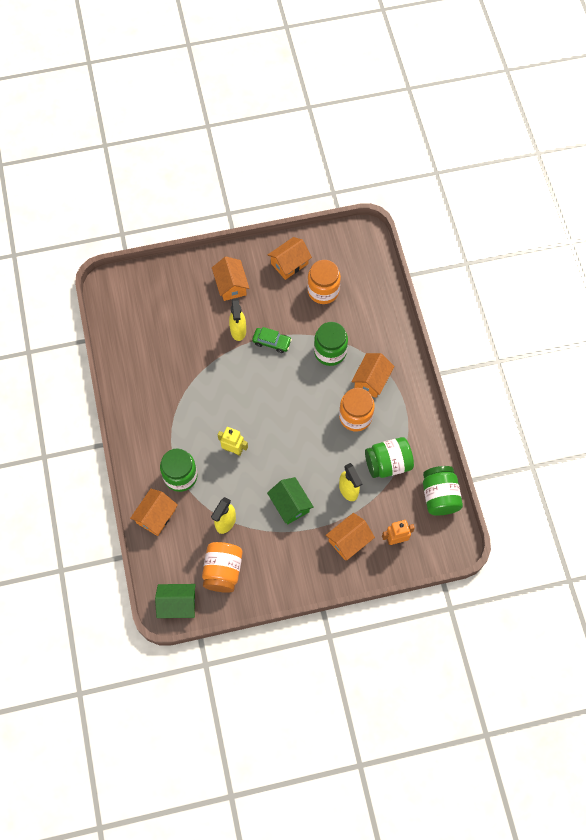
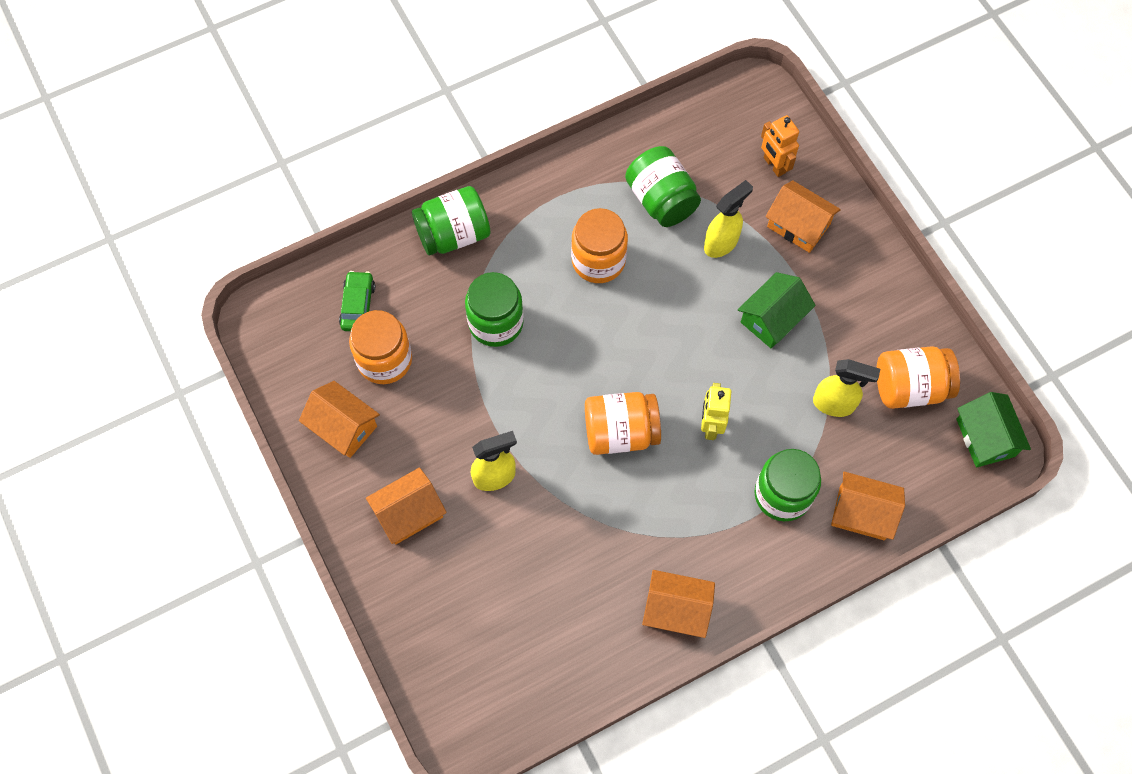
camera: 105 degrees left, 0 degrees up
green car [252,327,292,353] -> green car moved to [339,271,375,331]
orange house [351,353,394,398] -> orange house moved to [642,570,715,638]
green jar [423,466,463,516] -> green jar moved to [412,186,490,255]
none -> orange jar [585,392,661,455]

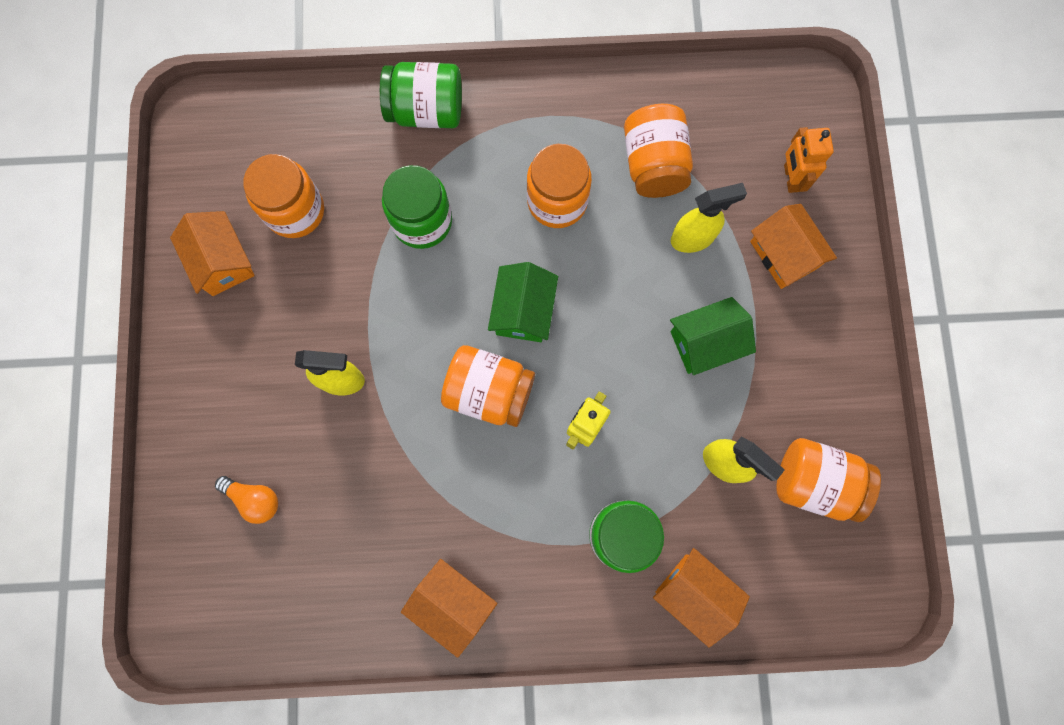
camera: 25 degrees right, 10 degrees up
green car [339,271,375,331] -> none
orange house [366,467,447,545] -> none
green jar [625,146,701,227] -> orange jar [624,104,693,198]
green house [956,392,1031,468] -> green house moved to [488,262,558,342]
none -> orange light bulb [215,476,278,524]

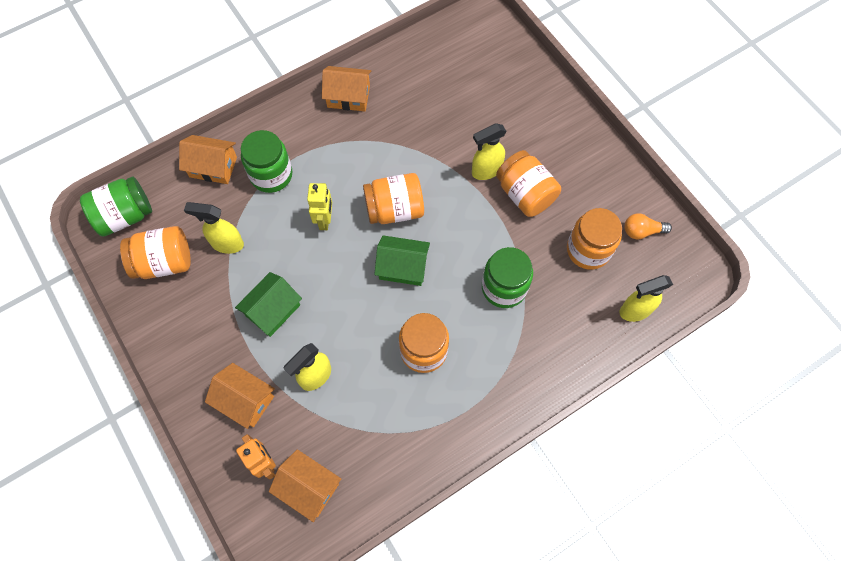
camera: 150 degrees right, 10 degrees down
orange house [170,211,255,296] -> orange house moved to [269,449,341,522]
orange light bulb [215,476,278,524] -> orange light bulb moved to [624,213,672,239]
green jar [380,62,462,128] -> green jar moved to [80,177,152,237]
green house [488,262,558,342] -> green house turned 60 degrees counterclockwise [374,235,430,286]
orange jar [624,104,693,198] -> orange jar moved to [496,150,561,217]
none -> yellow spray bottle [619,275,673,322]

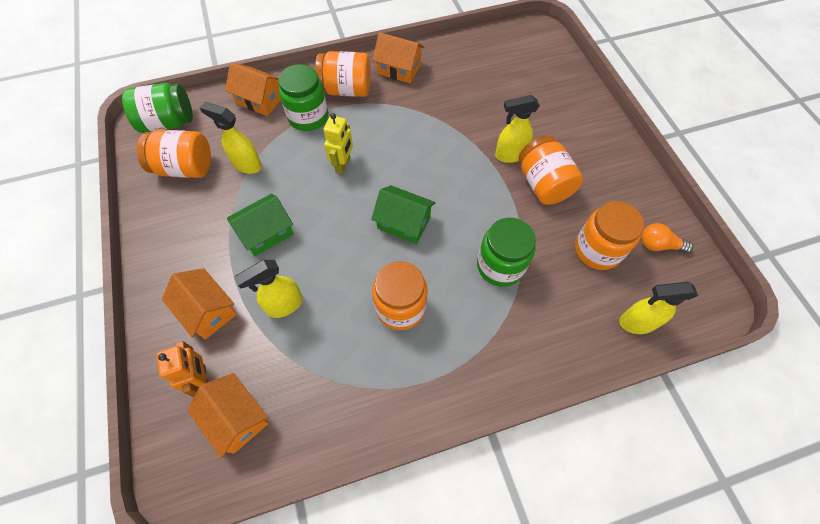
camera: 15 degrees right, 5 degrees down
orange jar [363,173,424,224] -> orange jar moved to [315,51,371,97]

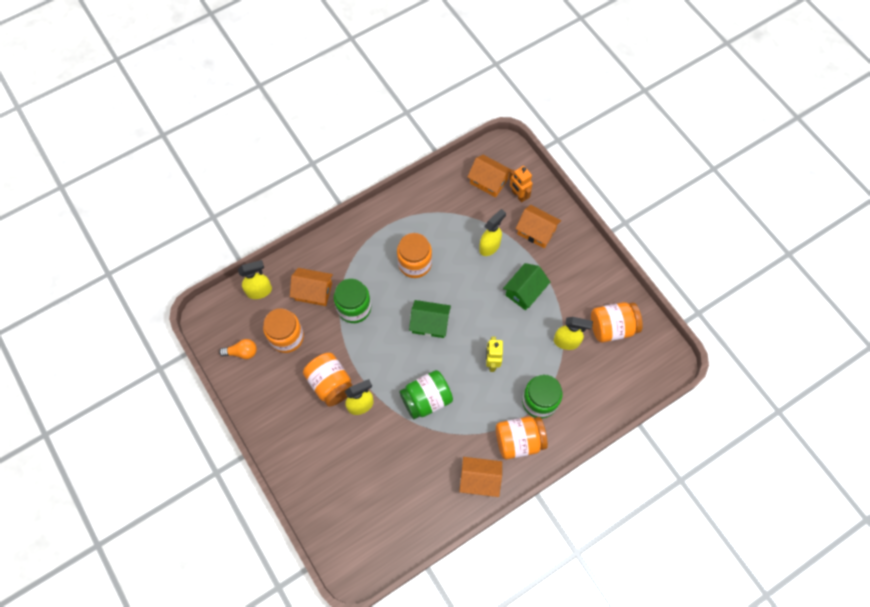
camera: 165 degrees right, 5 degrees up
green jar [122,83,193,133] -> green jar moved to [399,370,453,419]
orange house [225,63,281,116] -> orange house moved to [290,268,333,306]

